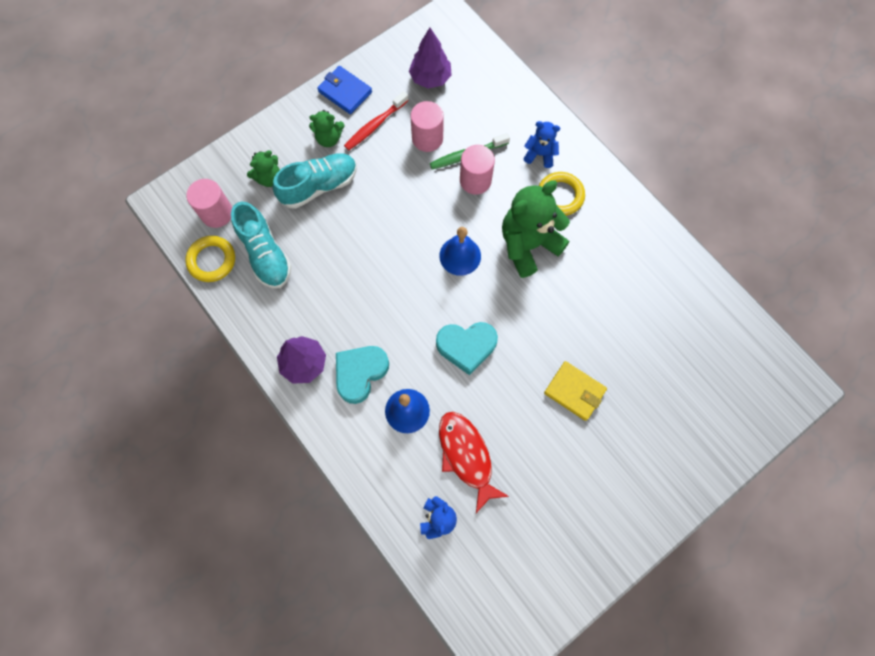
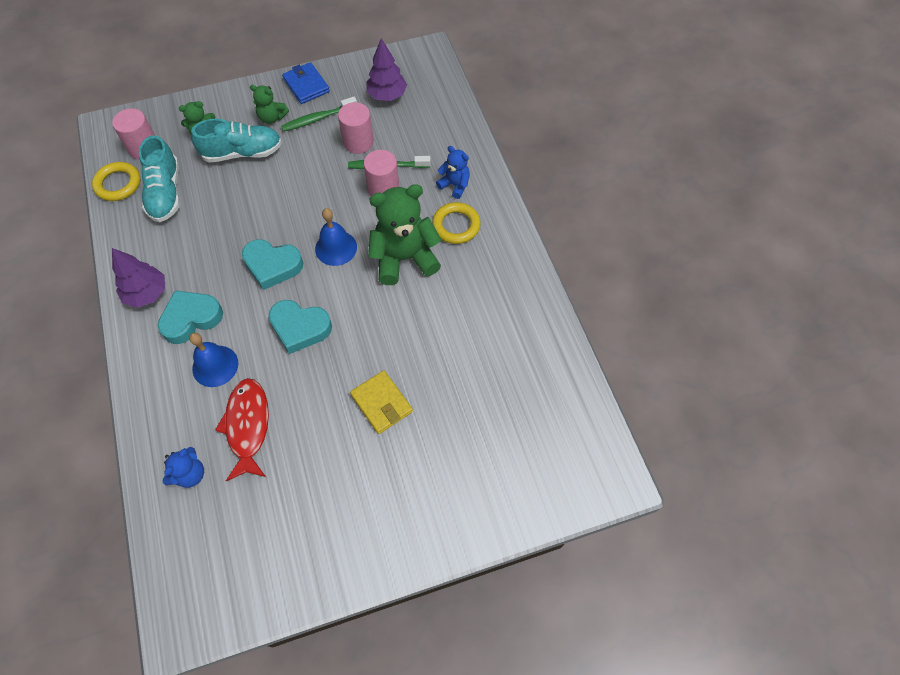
camera: 20 degrees right, 10 degrees down
red toothbrush [344,91,409,150] -> green toothbrush [281,96,357,132]
none -> turquoise heart [242,240,303,290]

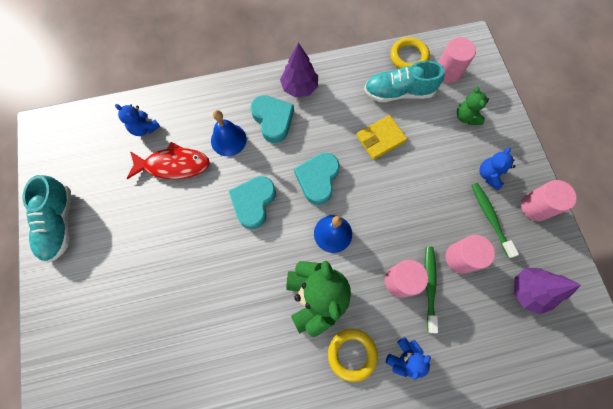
camera: 95 degrees right, 10 degrees up
turquoise shoe [191,119,282,163] -> turquoise shoe moved to [23,175,71,263]
green teddy bear [250,85,289,124] -> blue teddy bear [479,147,516,190]
blue wallet [282,62,330,104] -> pink cylinder [521,180,577,221]
yellow wallet [350,371,413,434] -> yellow wallet moved to [356,115,407,160]

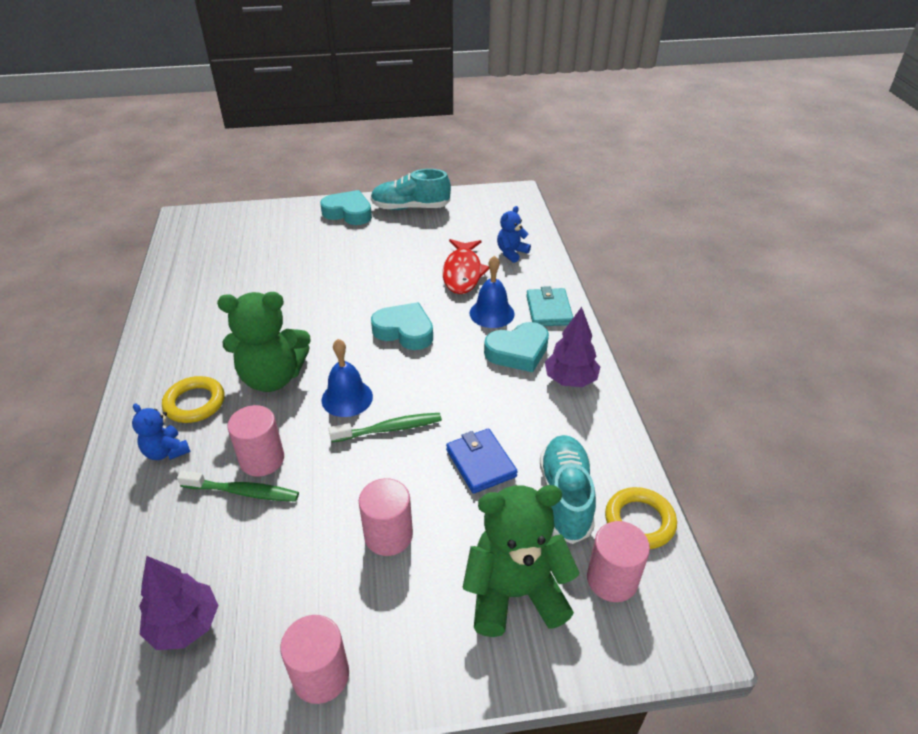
camera: 95 degrees right, 30 degrees down
turquoise heart [294,153,340,205] -> turquoise heart moved to [320,190,372,225]
yellow wallet [356,115,407,160] -> blue wallet [446,428,518,494]
pink cylinder [446,235,495,274] -> pink cylinder moved to [359,478,413,556]
green teddy bear [457,86,489,125] -> green teddy bear [462,485,580,637], size x1.95
green toothbrush [471,183,519,258] -> green toothbrush moved to [329,413,442,442]
blue teddy bear [479,147,516,190] -> none
none -> turquoise wallet [526,286,573,326]

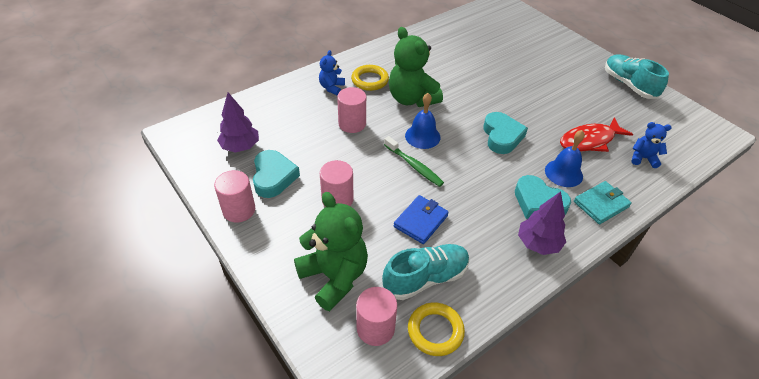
camera: 60 degrees right, 5 degrees up
green toothbrush [177,471,299,501] -> none
turquoise heart [320,190,372,225] -> turquoise heart moved to [253,150,300,198]

